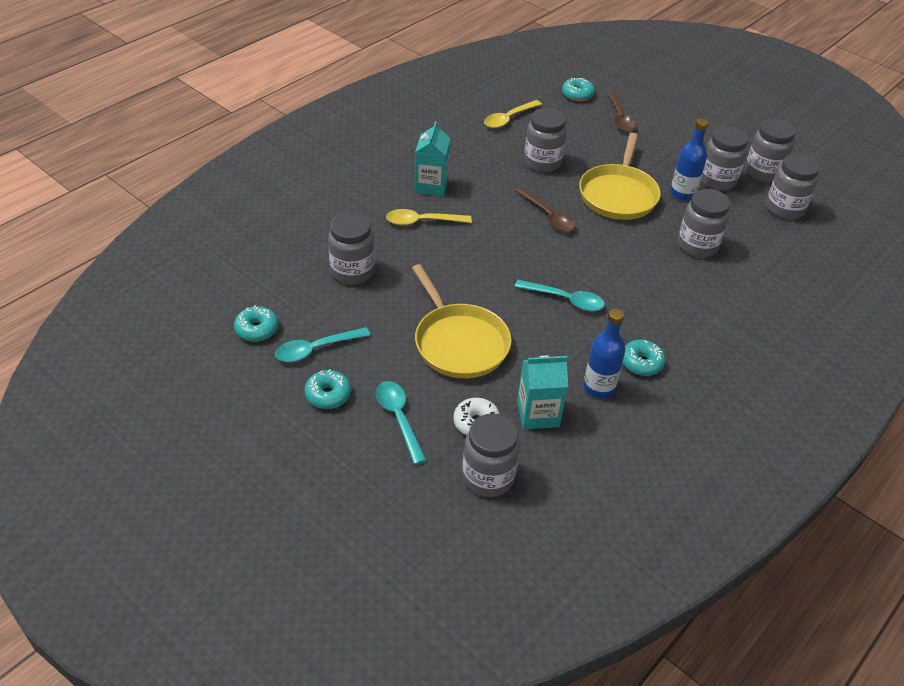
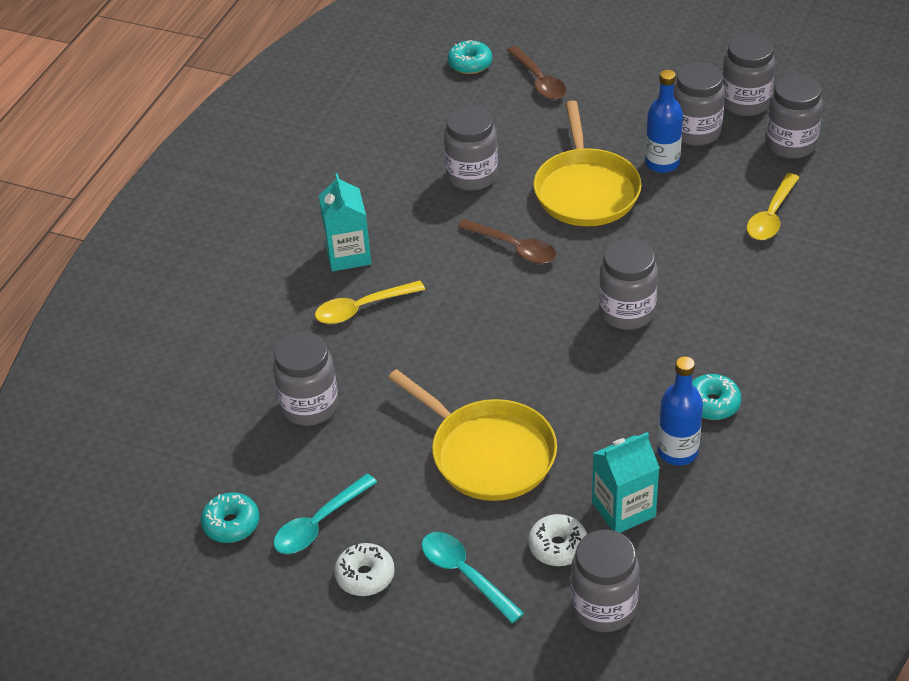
camera: 15 degrees left, 0 degrees up
turquoise donut [305,369,351,409] -> white donut [334,543,395,596]
yellow spoon [484,100,542,128] -> yellow spoon moved to [747,173,799,240]
turquoise spoon [514,280,605,311] -> none
grey jar [678,189,730,258] -> grey jar moved to [599,239,658,330]

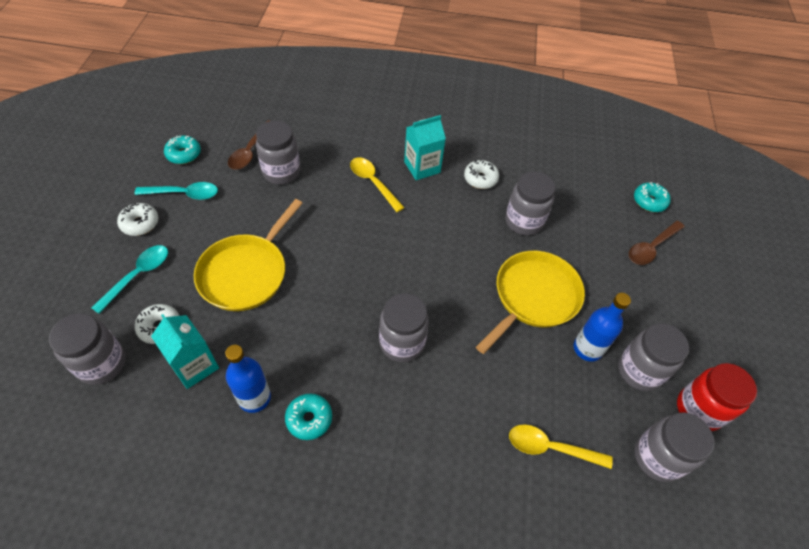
camera: 70 degrees right, 10 degrees up
turquoise spoon [273,474,377,554] -> turquoise spoon turned 150 degrees clockwise [134,182,218,200]
brown spoon [457,219,557,264] -> brown spoon moved to [228,120,269,170]
yellow pan [534,101,642,226] -> yellow pan turned 150 degrees clockwise [476,251,585,354]
grey jar [722,34,775,116] -> red jar [677,363,757,431]
none -> white donut [464,159,499,189]

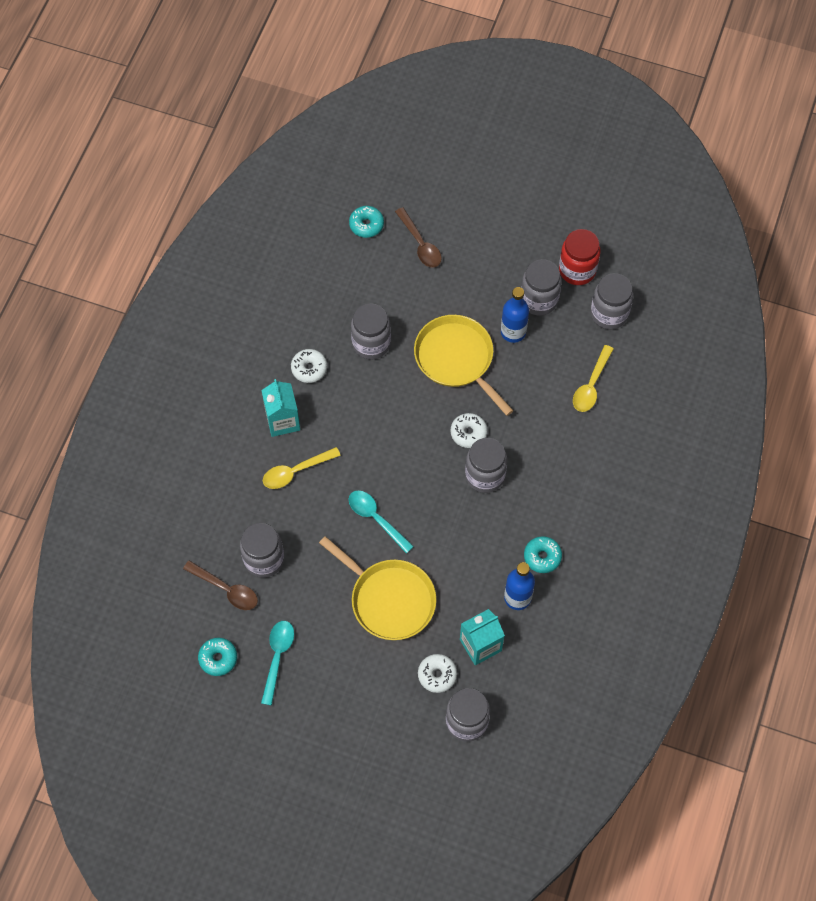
camera: 75 degrees left, 10 degrees up
turquoise spoon [91,245,168,314] -> turquoise spoon moved to [348,490,414,553]
white donut [117,203,158,236] -> white donut moved to [450,413,487,448]

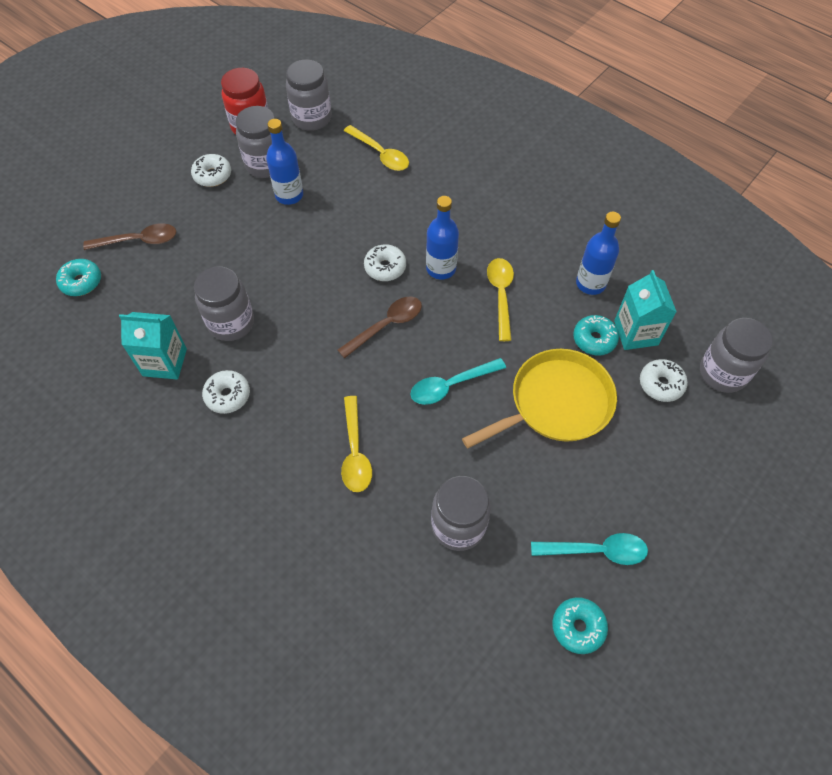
camera: 70 degrees left, 5 degrees down
brown spoon [183,561,258,610] -> brown spoon moved to [338,297,422,358]
turquoise carton [261,379,300,437] -> turquoise carton moved to [119,312,187,379]
turquoise spoon [261,621,294,705] -> turquoise spoon turned 150 degrees clockwise [531,533,648,565]
yellow pan [414,315,513,416] -> none
grey jar [465,438,507,493] -> blue bottle [426,196,459,280]
turquoise donut [524,536,562,573] -> turquoise donut moved to [573,315,619,355]
none -> white donut [191,154,231,187]
none -> yellow spoon [487,258,514,341]

